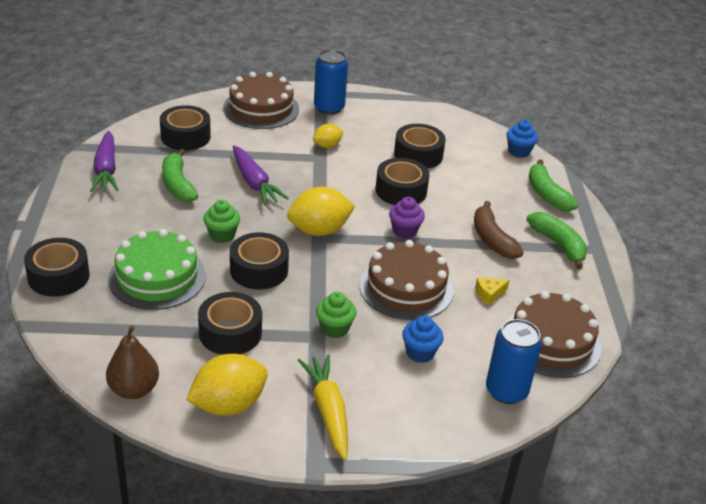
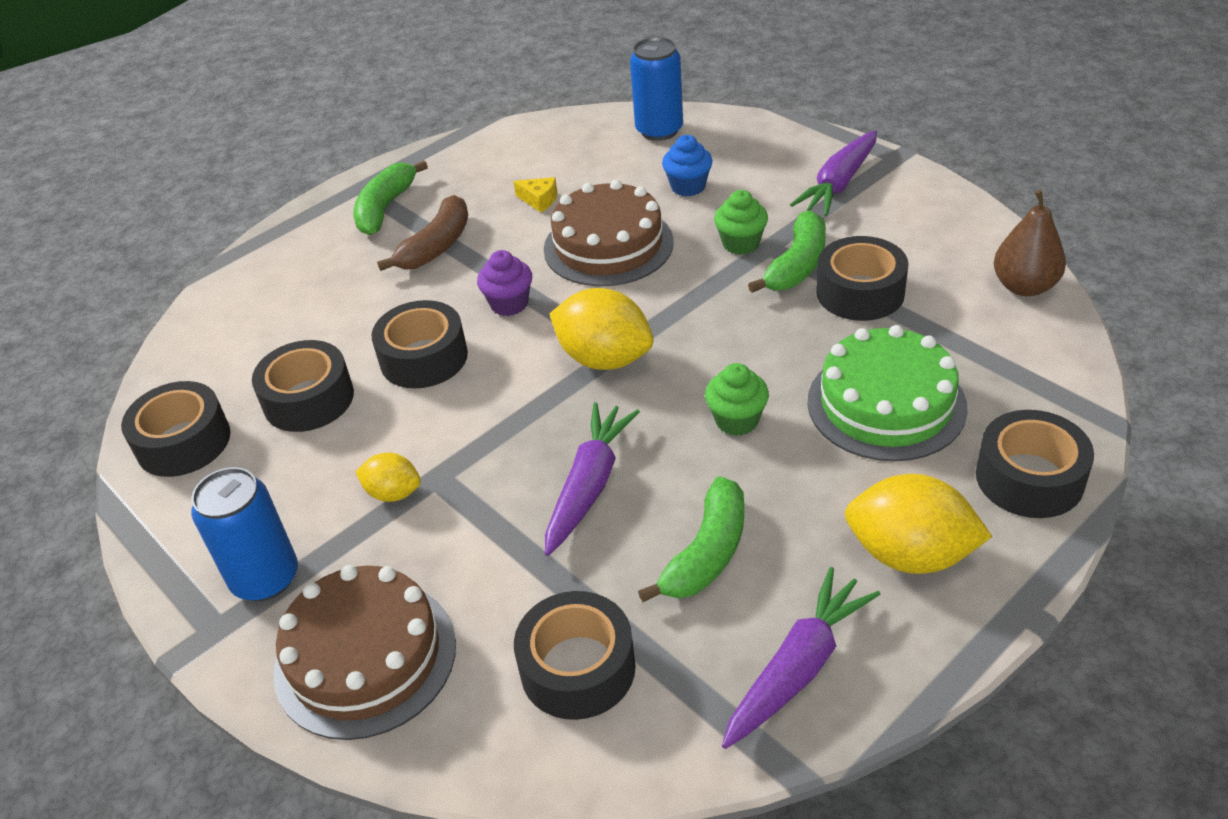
camera: 125 degrees left, 5 degrees up
yellow lemon [186,354,268,416] -> yellow lemon moved to [845,474,992,574]
black tape [230,232,289,290] -> black tape moved to [121,381,231,477]
yellow carrot [298,354,348,460] -> purple carrot [790,130,877,216]
brown cake [506,291,601,378] -> none
blue cupcake [507,120,538,158] -> none
green banana [529,159,578,211] -> green banana moved to [748,210,826,293]

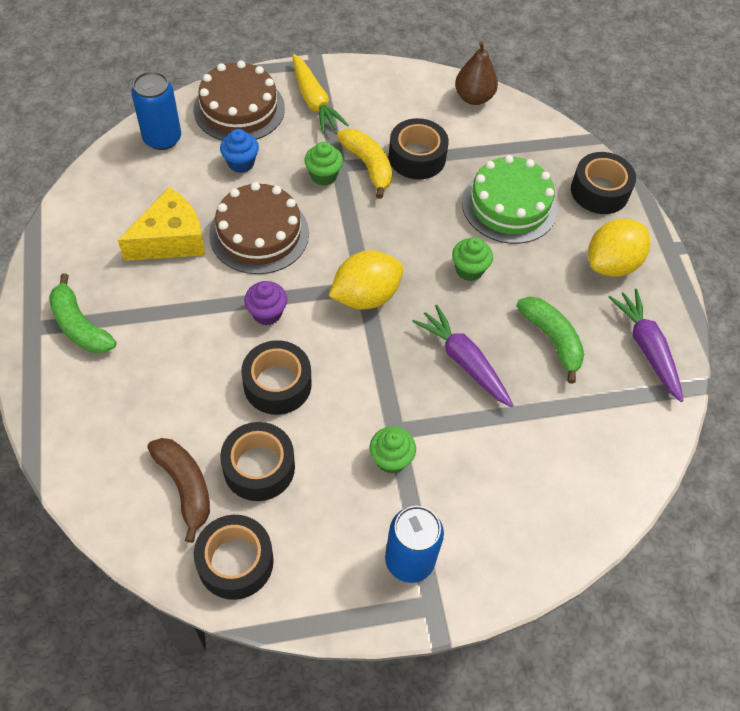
camera: 65 degrees left, 15 degrees up
brown cake [273,565,456,740] -> brown cake moved to [194,61,285,140]
yellow lemon [355,452,421,502] -> green cupcake [370,426,416,474]
brown banana [377,195,468,271] -> brown banana moved to [147,438,210,543]
yellow cheese [513,177,557,212] -> yellow cheese [118,187,205,261], size x2.31
black tape [514,591,636,720] -> none
green banana [748,210,826,293] -> yellow banana [337,129,392,199]
purple carrot [790,130,877,216] -> yellow carrot [293,54,349,134]

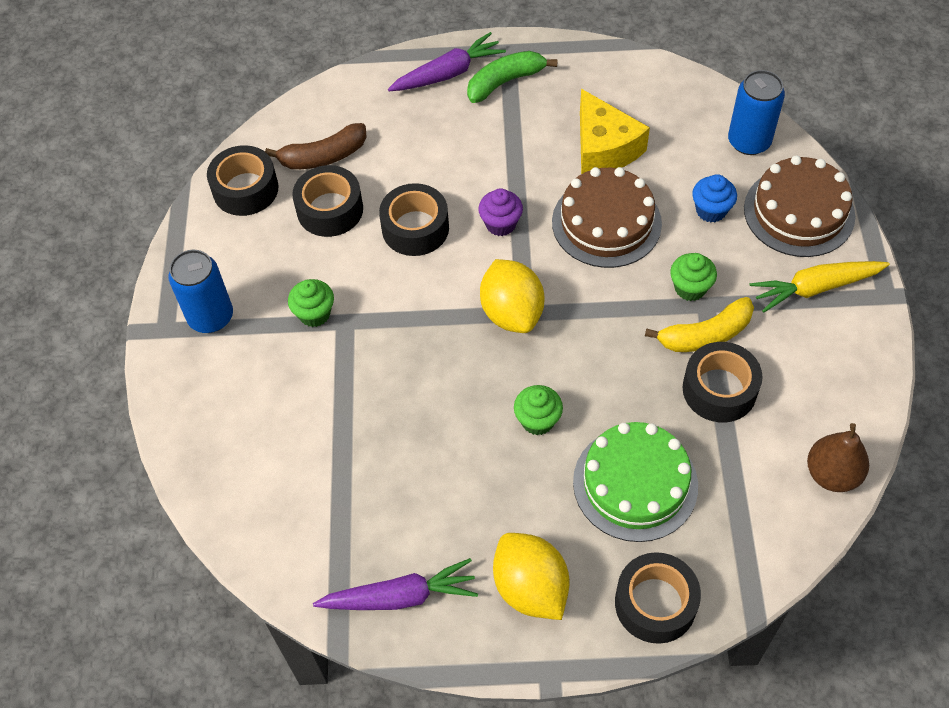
camera: 105 degrees right, 0 degrees up
purple carrot [412,305,514,407] -> purple carrot moved to [388,32,506,91]
green banana [516,297,584,384] -> none

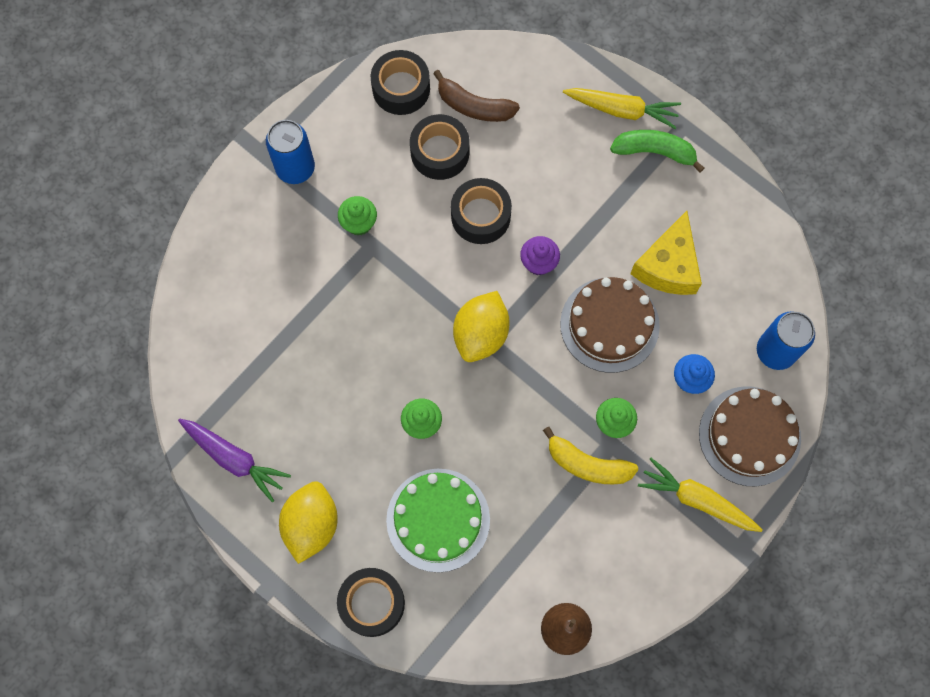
camera: 40 degrees right, 15 degrees up
purple carrot [388,32,506,91] -> yellow carrot [563,88,681,129]
black tape [683,342,762,422] -> none

